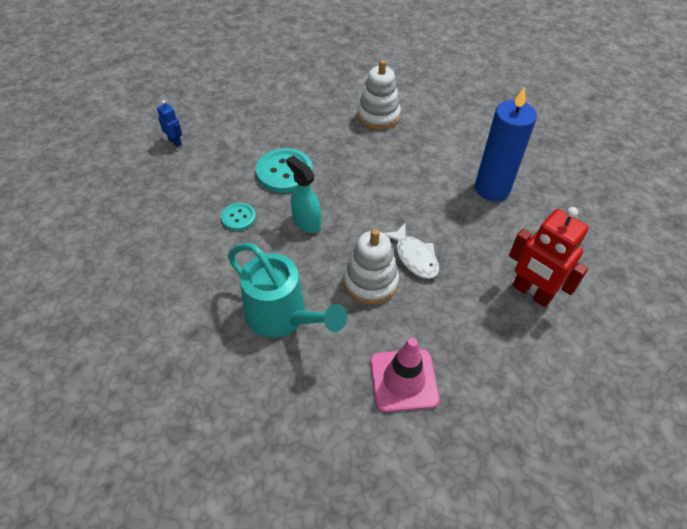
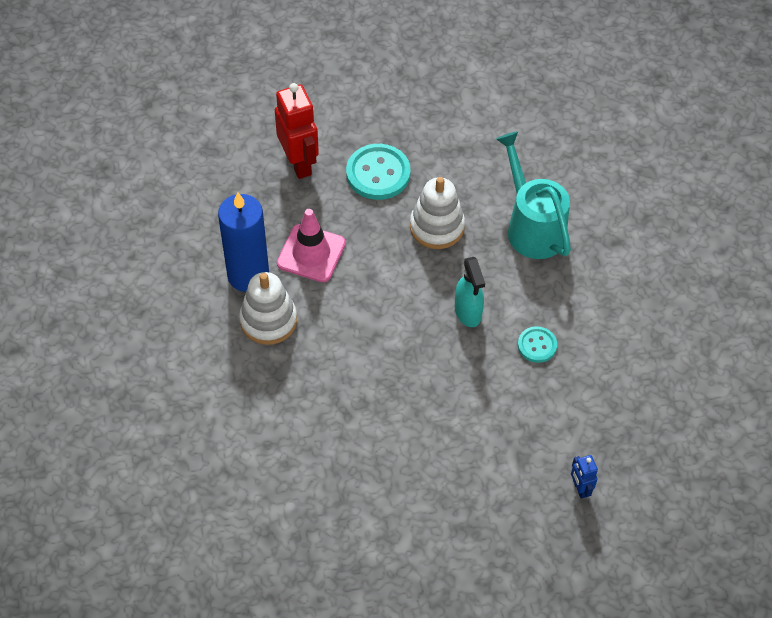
camera: 155 degrees left, 5 degrees up
turquoise button [256,148,313,193] -> turquoise button moved to [346,144,410,200]
white stacking toy [357,60,401,130] -> white stacking toy moved to [239,272,297,345]
pink traffic cone [370,338,440,412] -> pink traffic cone moved to [277,209,346,282]
white fish [384,223,439,279] -> none

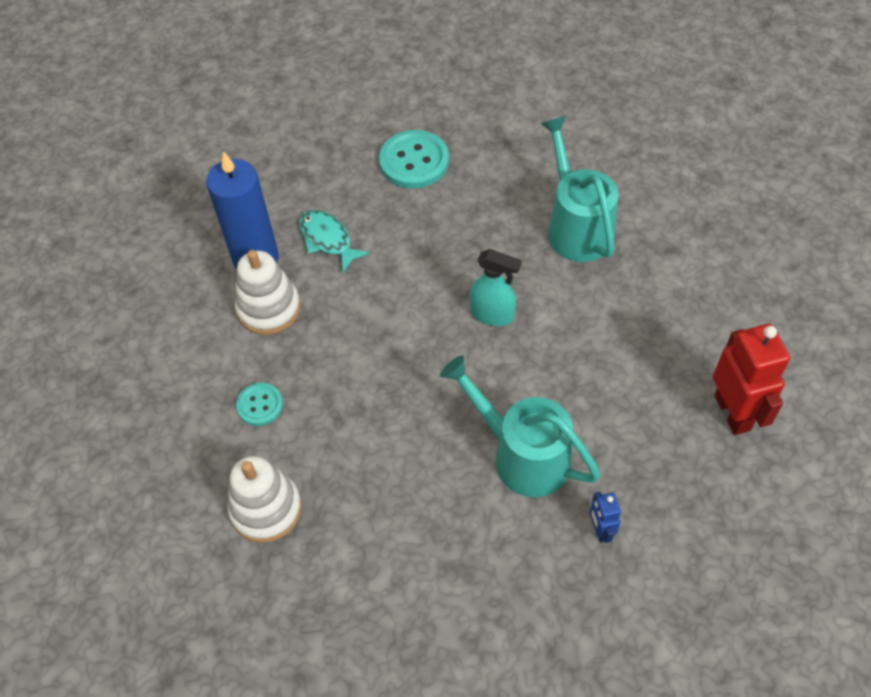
camera: 10 degrees right, 0 degrees up
red robot [275,83,319,179] -> red robot moved to [713,324,790,435]
pink traffic cone [277,209,346,282] -> turquoise fish [299,210,370,273]
white stacking toy [410,177,465,249] -> white stacking toy moved to [227,456,302,543]
turquoise spray bottle [455,257,485,327] -> turquoise spray bottle turned 60 degrees counterclockwise [470,249,522,326]
turquoise button [518,326,557,363] -> turquoise button moved to [236,383,283,426]
none -> turquoise watering can [440,356,601,497]

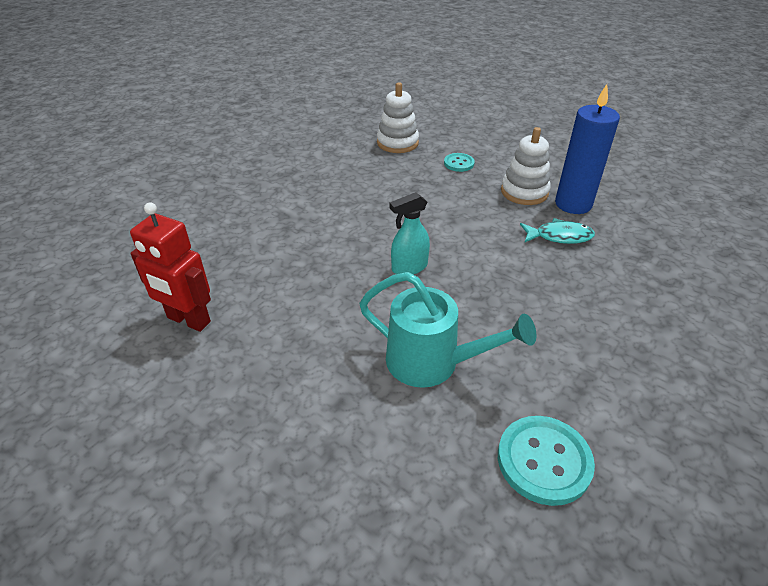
camera: 130 degrees right, 15 degrees down
turquoise button [379,130,449,189] -> turquoise button moved to [498,416,595,506]
turquoise watering can [440,356,601,497] -> none
blue robot [590,492,621,543] -> none

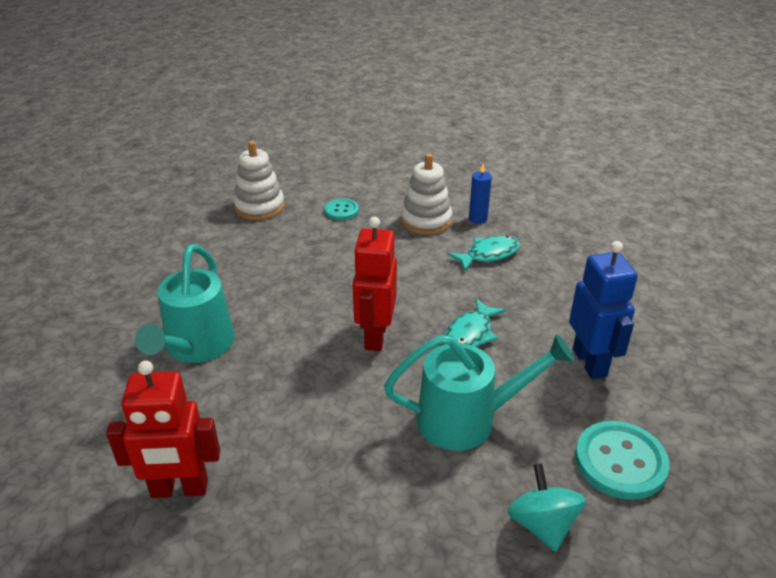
camera: 30 degrees left, 5 degrees down
turquoise spray bottle [390,192,430,275] -> red robot [353,216,397,351]
blue candle [555,84,620,214] -> blue candle [469,164,492,224], size x0.49
none -> turquoise watering can [135,244,234,363]
none -> turquoise fish [444,298,506,347]
none -> turquoise spinning top [507,463,586,552]
none -> blue robot [569,241,638,379]

